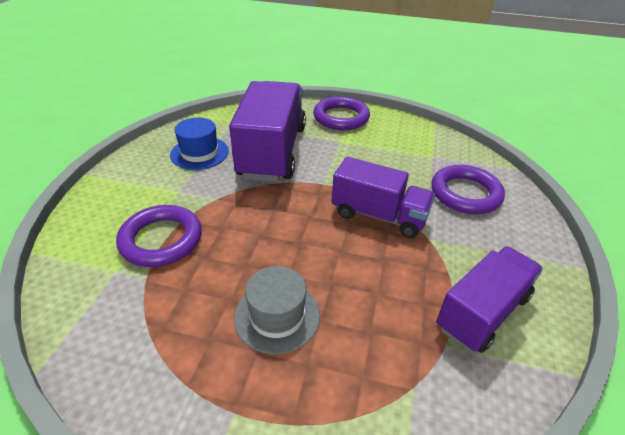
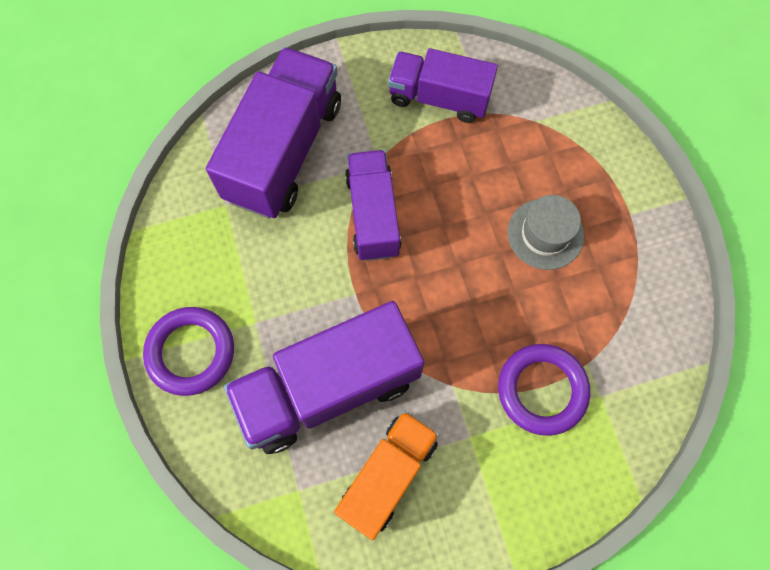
camera: 120 degrees left, 30 degrees up
blue hat [170,118,229,170] -> orange truck [334,410,440,540]
purple ring [431,165,505,214] -> purple truck [206,47,341,219]

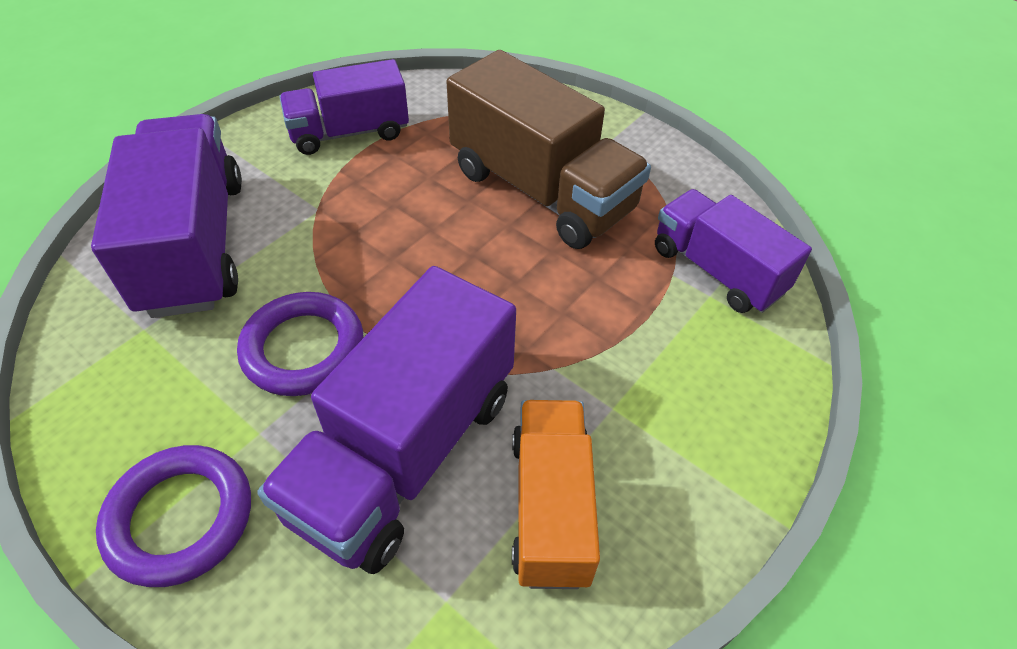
camera: 35 degrees left, 20 degrees down
purple truck [345,150,401,261] -> purple truck moved to [655,189,812,313]
purple ring [498,344,590,436] -> purple ring moved to [237,292,363,396]
grey hat [507,195,584,270] -> brown truck [446,50,651,249]

